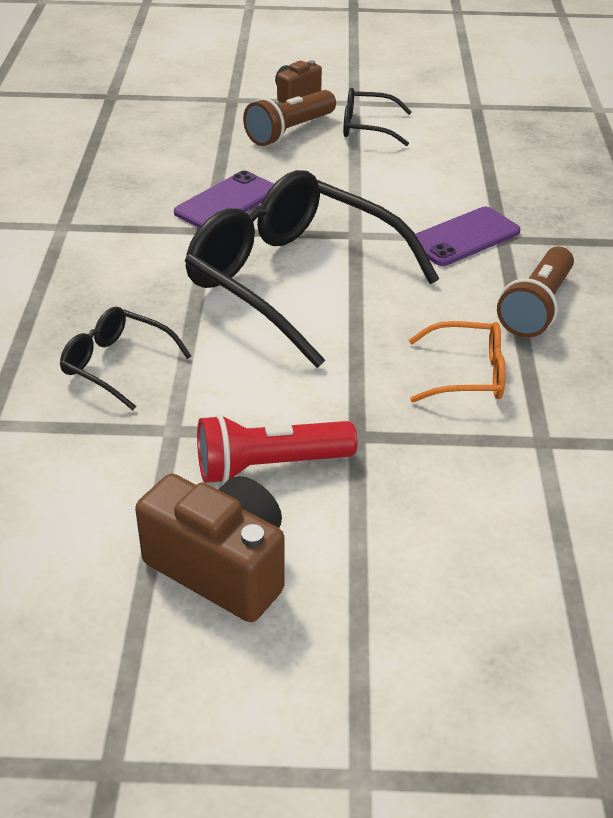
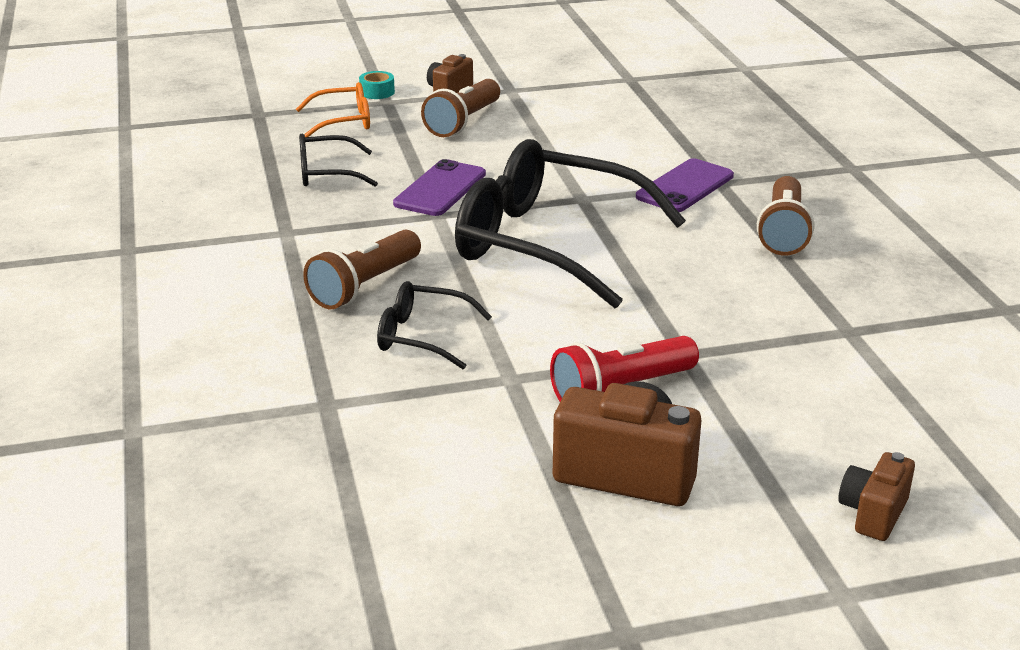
camera: 15 degrees left, 10 degrees down
black glasses [343,88,412,146] -> black glasses moved to [299,134,378,187]
orange glasses [409,321,506,402] -> orange glasses moved to [296,82,370,137]
none -> brown flashlight [303,230,421,309]
none -> turquoise tape [359,71,395,99]
none -> brown camera [838,452,915,541]

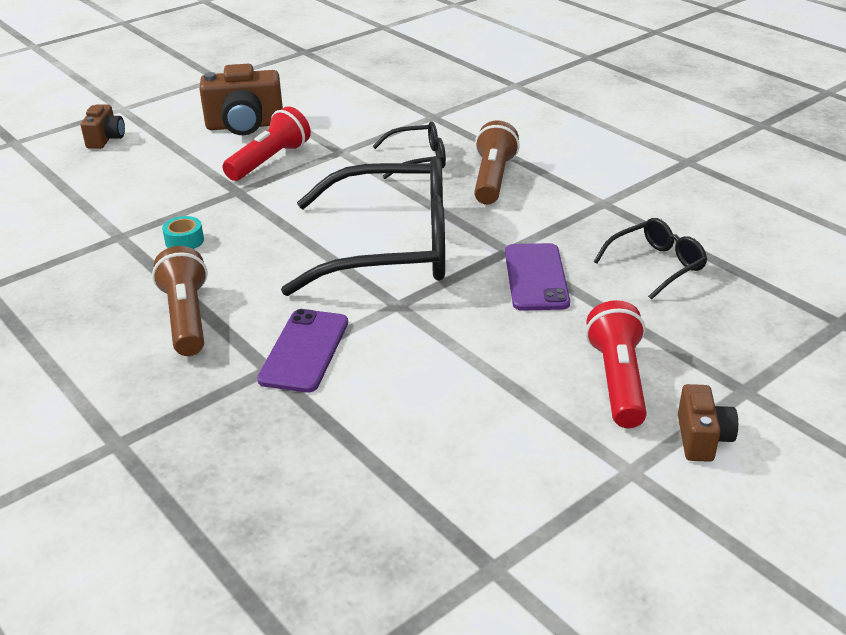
camera: 155 degrees right, 5 degrees up
orange glasses [296,82,370,137] -> none
turquoise tape [359,71,395,99] -> turquoise tape moved to [162,216,204,249]
brown flashlight [421,79,500,137] -> red flashlight [586,300,647,428]

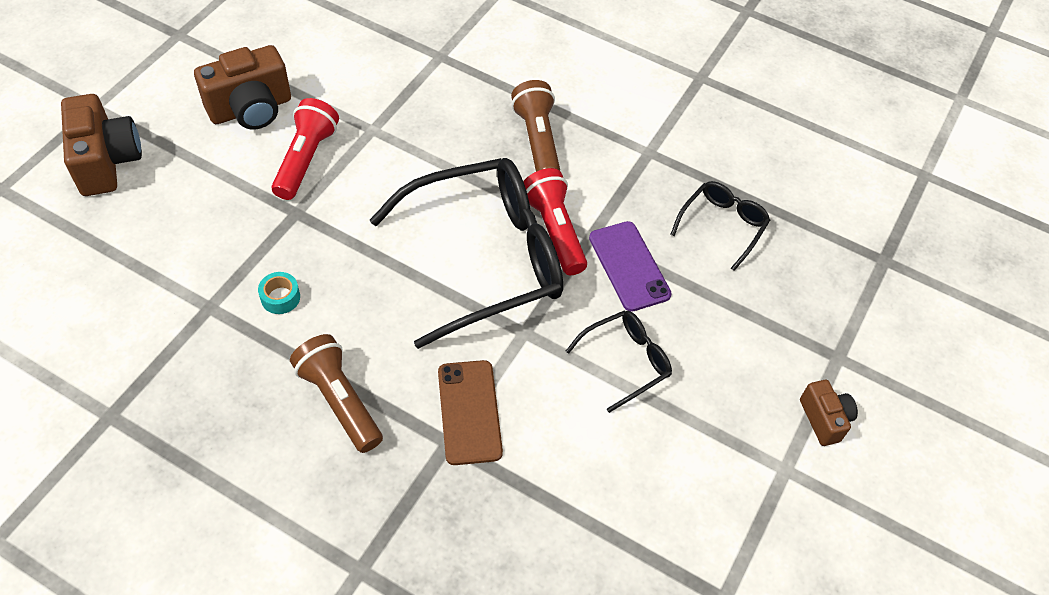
camera: 25 degrees left, 20 degrees up
brown camera [81,104,125,149] -> brown camera [61,94,142,196], size x1.76
purple phone [257,309,348,393] -> brown phone [438,360,503,465]
black glasses [373,122,446,179] -> black glasses moved to [566,310,672,413]
red flashlight [586,300,647,428] -> red flashlight moved to [523,168,587,275]

